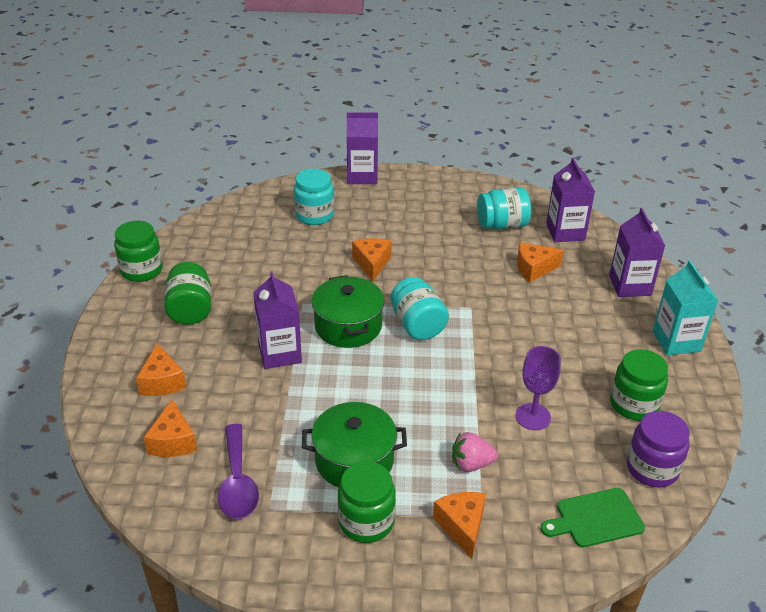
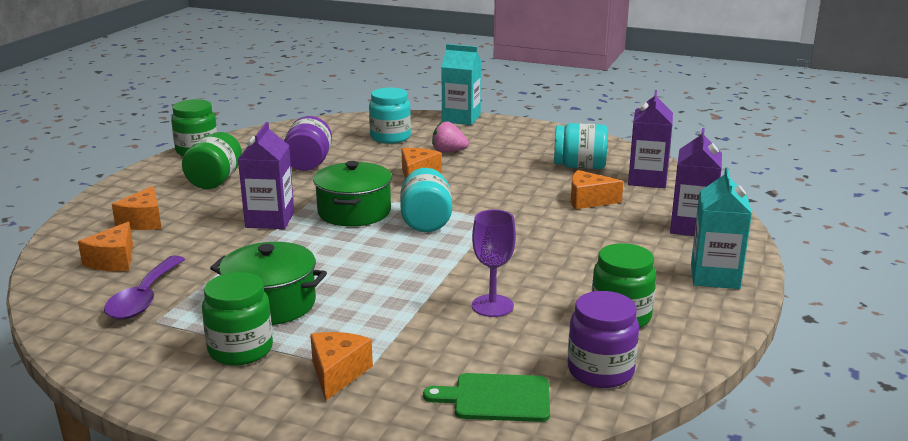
camera: 20 degrees right, 15 degrees down
purple carton [347,112,378,184] -> turquoise carton [441,44,481,125]
pink strawberry [452,432,498,472] -> pink strawberry moved to [432,121,469,152]
none -> purple jar [284,116,332,171]

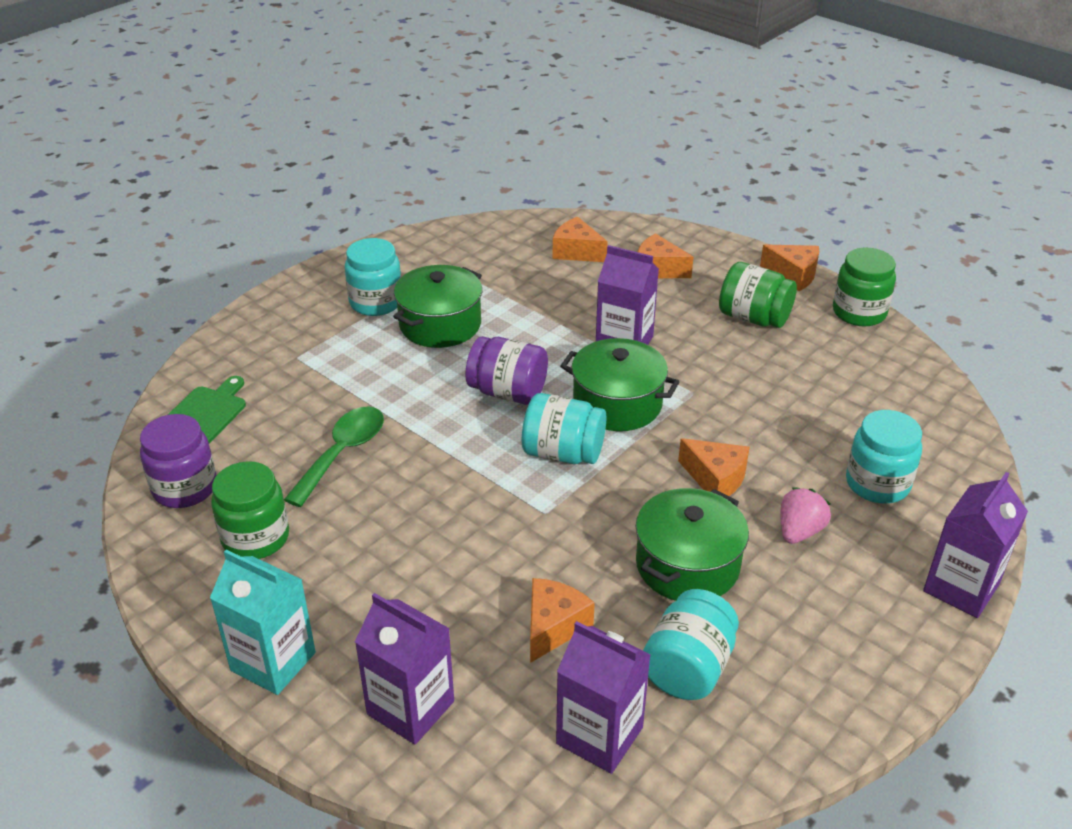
camera: 110 degrees right, 15 degrees up
purple spoon [104,256,185,320] -> none
green jar [202,272,273,365] -> turquoise jar [345,238,401,316]
purple jar [284,116,332,171] -> purple jar moved to [465,336,548,405]
orange cheese [310,332,373,401] -> orange cheese moved to [760,244,819,291]
turquoise carton [441,44,481,125] -> purple carton [923,472,1028,618]
purple goblet [472,210,516,317] -> green spoon [284,406,384,507]
none -> green pot [635,488,749,601]

